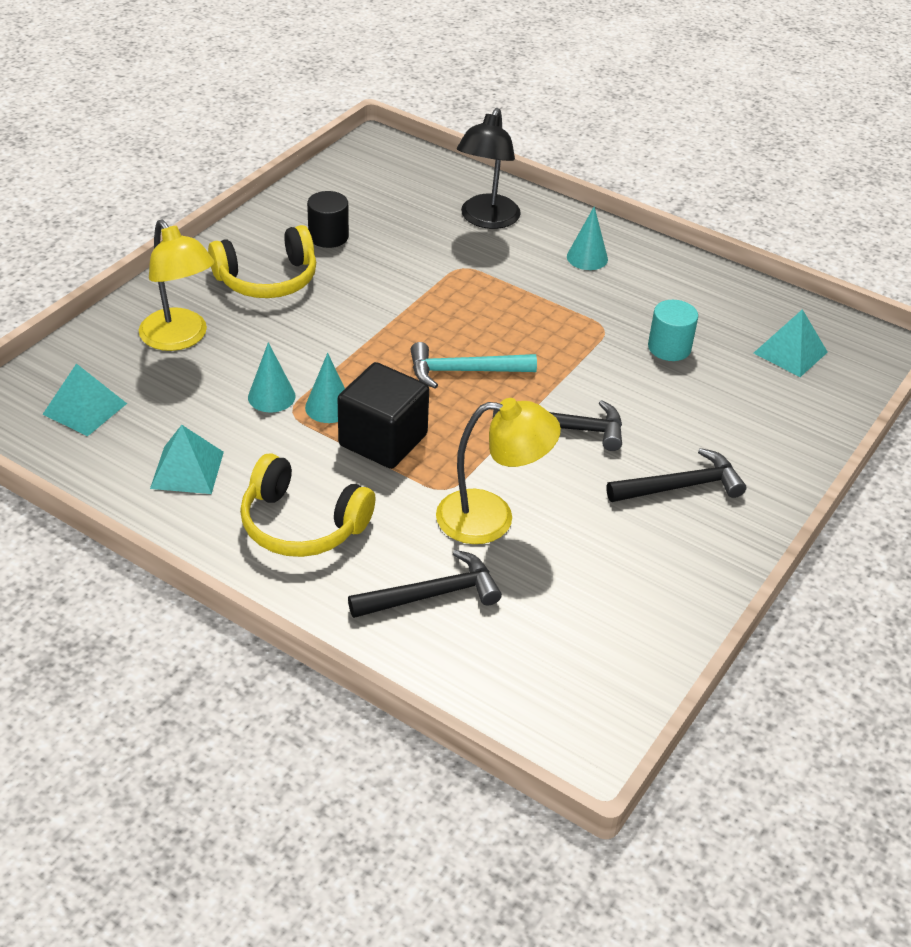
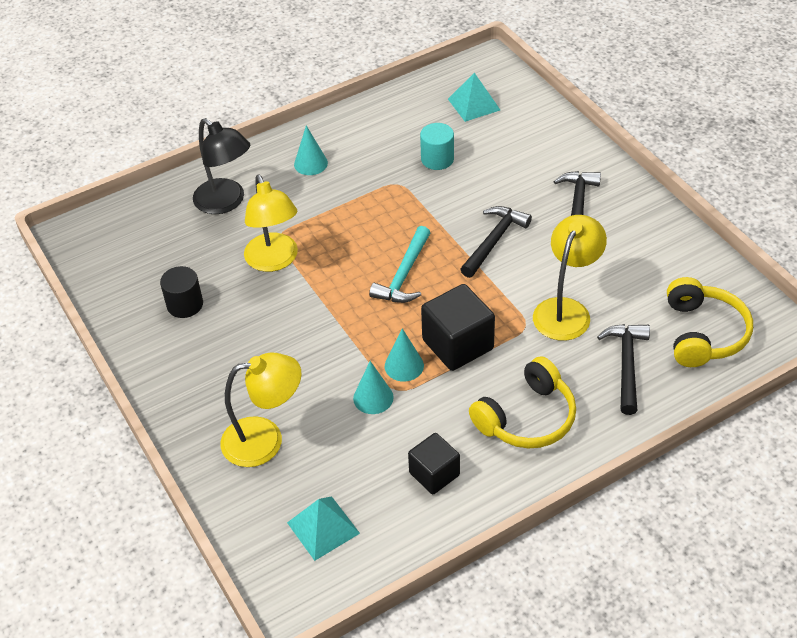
camera: 60 degrees left, 5 degrees up
turquoise pyramid [150,425,224,494] -> black cube [408,433,460,495]
yellow headphones [208,225,316,298] -> yellow headphones moved to [667,277,753,367]
none -> yellow lamp [244,175,298,272]

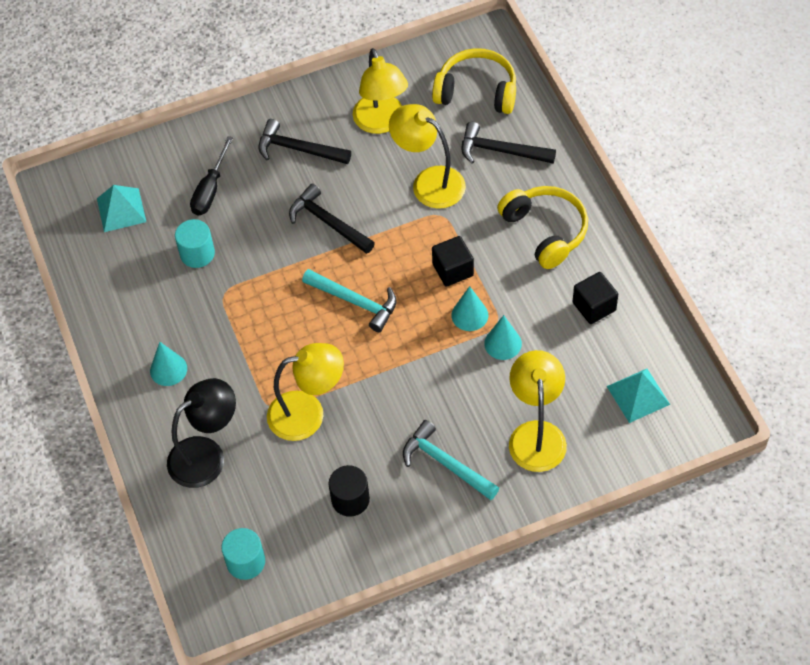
camera: 80 degrees left, 10 degrees up
black cube [421,284,495,371] -> black cube [432,236,474,287], size x0.64
none -> black screwdriver [190,136,233,215]
none -> turquoise cylinder [221,528,265,580]
none -> yellow lamp [353,48,408,134]
none -> turquoise hammer [403,420,499,500]

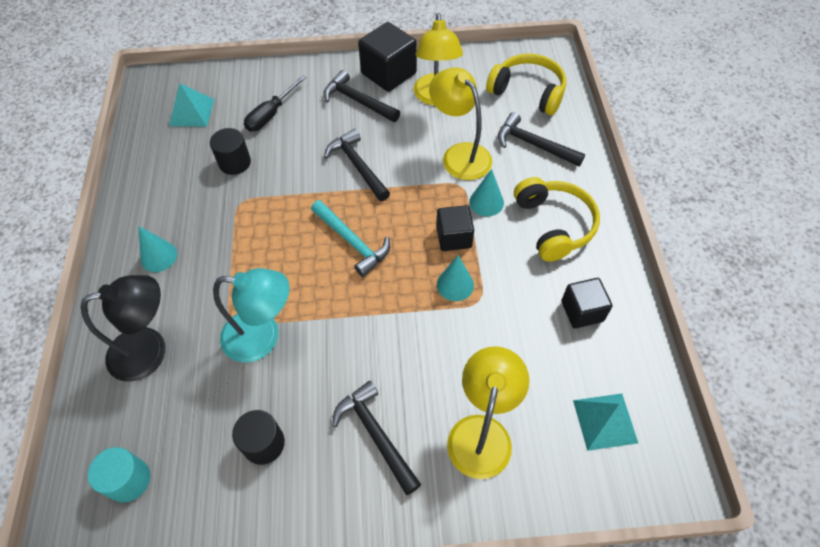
camera: 15 degrees right, 0 degrees up
turquoise cylinder [175,219,215,268] -> black cylinder [210,128,251,175]
yellow lamp [267,343,344,441] -> turquoise lamp [213,268,290,363]
turquoise hammer [403,420,499,500] -> black hammer [332,381,421,495]
turquoise cone [484,315,522,360] -> turquoise cone moved to [469,169,504,216]
none -> black cube [358,22,417,92]

